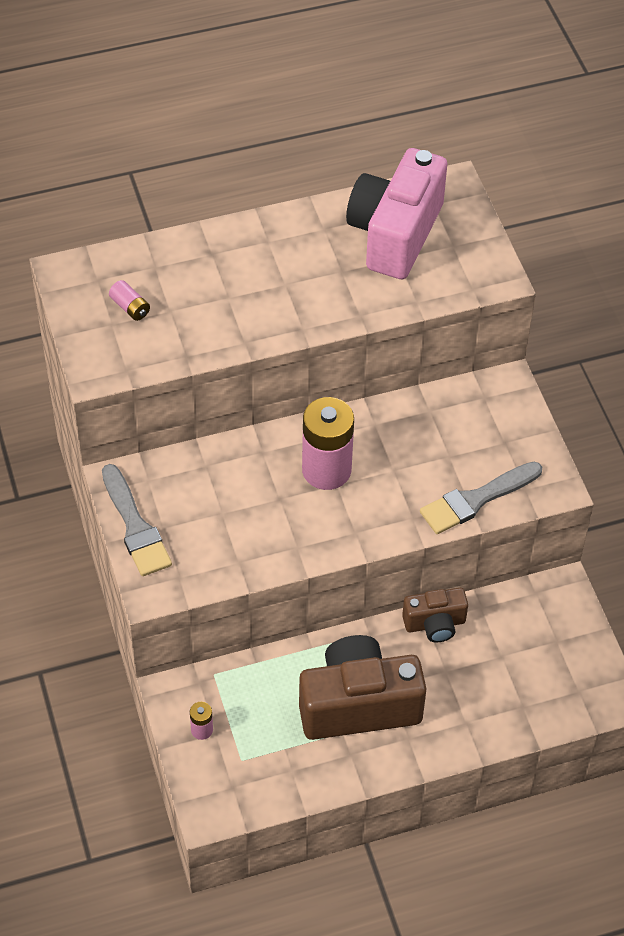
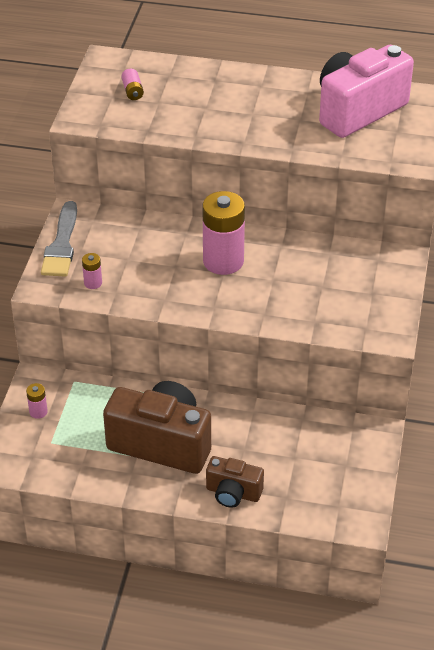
camera: 30 degrees right, 10 degrees down
brown camera [402,588,468,642] -> brown camera moved to [206,456,264,508]
grey brush [420,462,542,534] -> none
none -> pink battery [82,253,102,289]

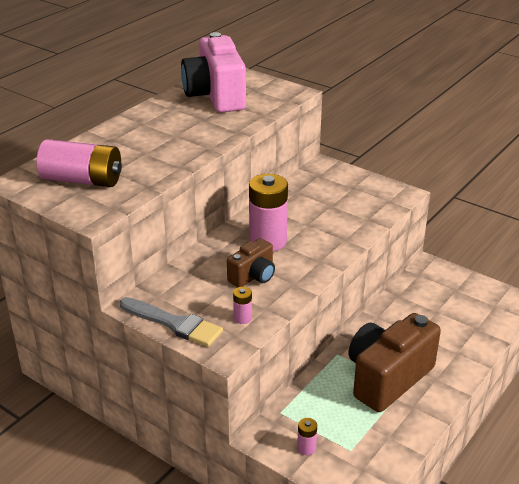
camera: 65 degrees left, 10 degrees down
pink battery [121,68,144,100] -> pink battery [36,139,122,187], size x2.30
brown camera [206,456,264,508] -> brown camera moved to [227,238,275,287]

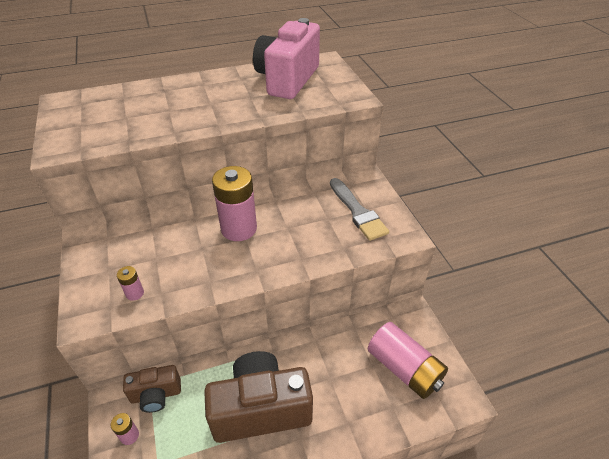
camera: 35 degrees right, 10 degrees up
pink battery [36,139,122,187] -> pink battery moved to [368,322,448,399]
grey brush [120,297,223,347] -> grey brush moved to [330,178,389,241]
brown camera [227,238,275,287] -> brown camera moved to [123,365,181,413]

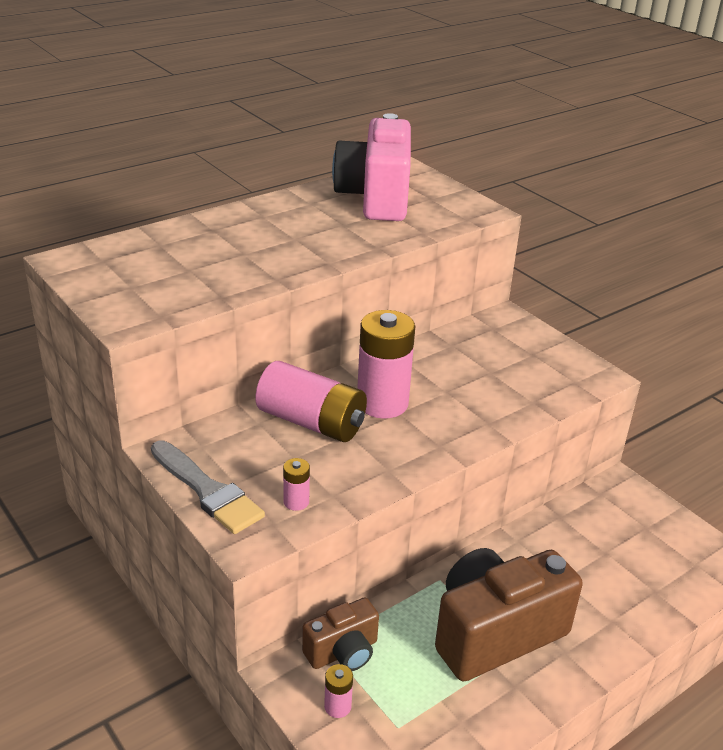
camera: 20 degrees left, 10 degrees down
grey brush [330,178,389,241] -> grey brush moved to [151,440,265,534]
pink battery [368,322,448,399] -> pink battery moved to [255,361,367,442]

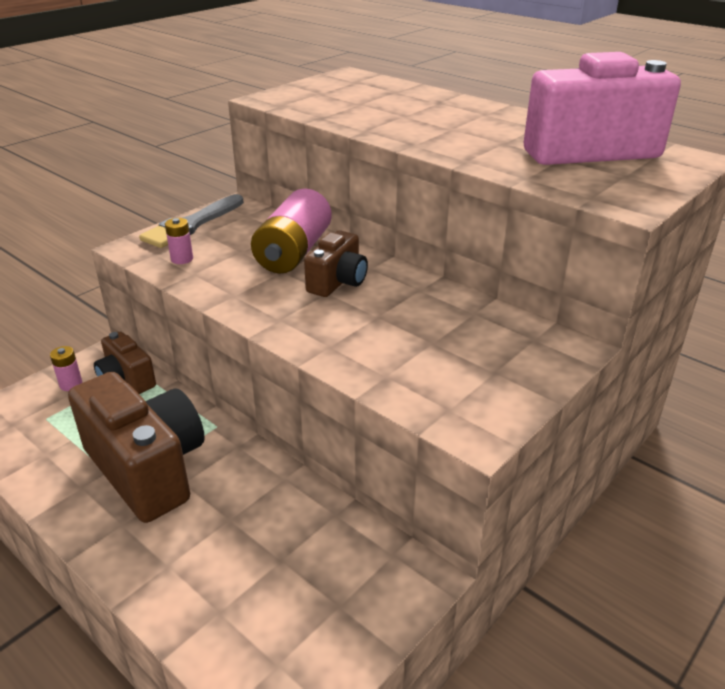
camera: 80 degrees right, 0 degrees up
pink battery [357,310,415,419] -> brown camera [304,231,368,297]

